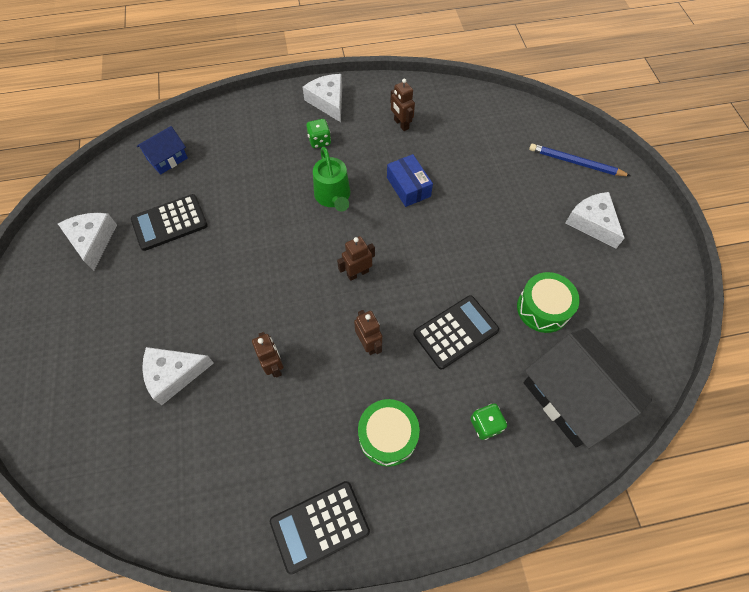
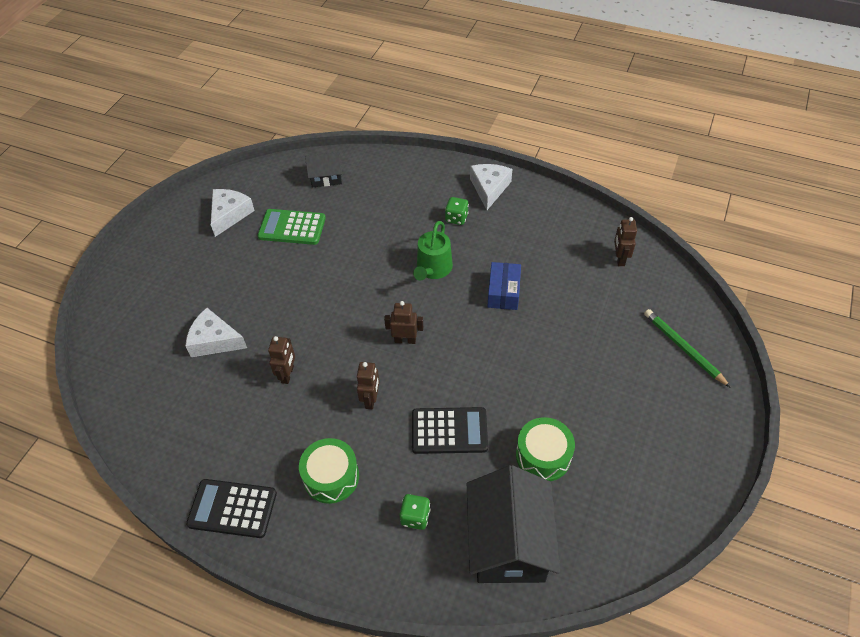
camera: 35 degrees right, 10 degrees down
black calculator [131,194,208,251] -> green calculator [257,209,326,245]
blue house [137,126,188,175] -> black house [305,152,342,188]
brown robot [390,78,415,131] -> brown robot moved to [614,217,637,266]
blue pencil [529,144,631,176] -> green pencil [644,309,731,388]
white cheese [565,192,624,249] -> none

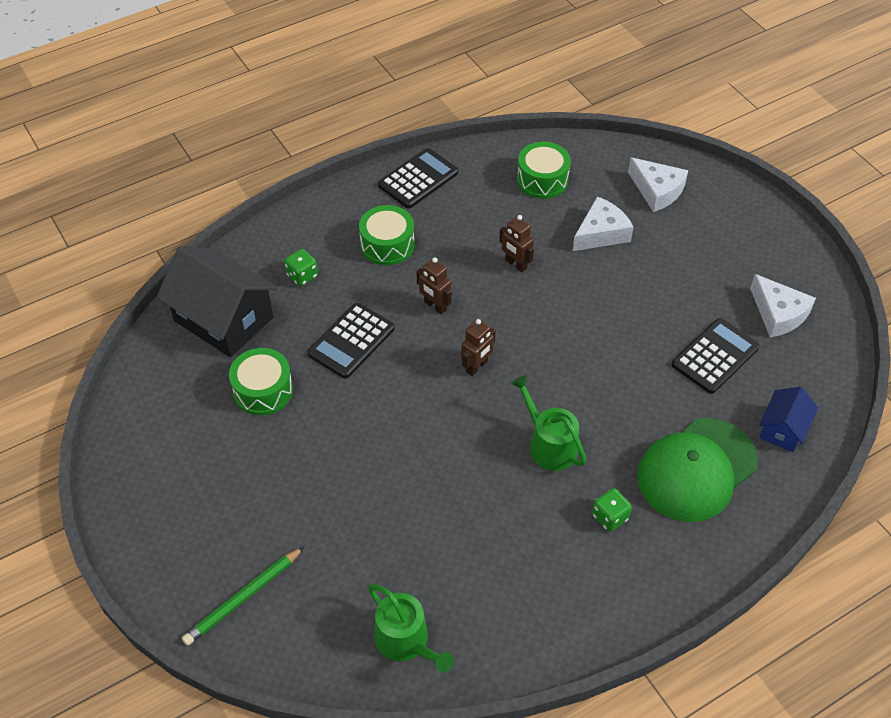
camera: 125 degrees right, 0 degrees up
green calculator [257,209,326,245] -> black calculator [672,318,760,394]
black house [305,152,342,188] -> blue house [759,387,818,452]
white cheese [470,164,512,210] -> white cheese moved to [628,157,688,212]
blue box [487,262,521,310] -> none
brown robot [614,217,637,266] -> green watering can [368,584,454,673]
green pencil [644,309,731,388] -> green pencil turned 135 degrees clockwise [182,547,304,646]
none -> green drum [517,142,571,199]
none -> green cap [637,418,758,522]

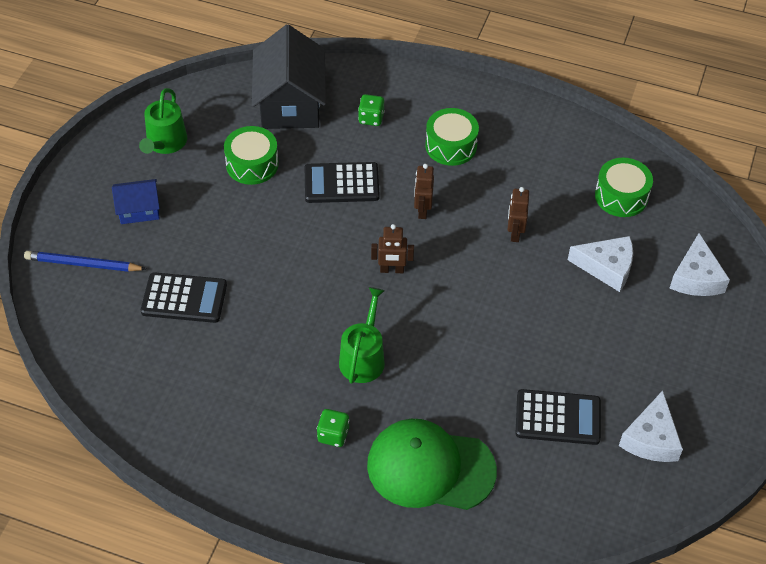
camera: 50 degrees right, 0 degrees up
green pencil [182,547,304,646] -> blue pencil [24,251,146,272]
green watering can [368,584,454,673] -> green watering can moved to [139,88,187,154]
black calculator [378,148,458,209] -> black calculator moved to [141,272,227,323]
blue house [759,387,818,452] -> blue house moved to [112,179,160,224]

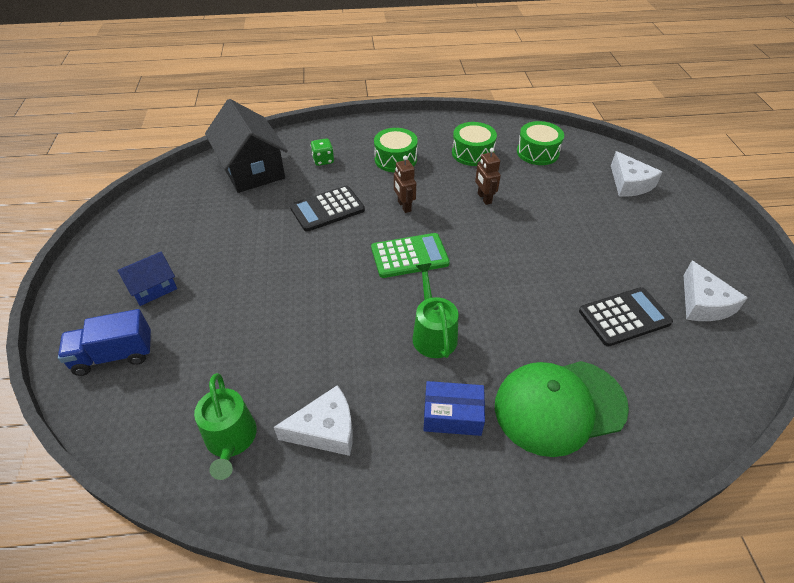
camera: 25 degrees left, 5 degrees down
blue pencil [24,251,146,272] -> blue truck [58,309,152,376]
green watering can [139,88,187,154] -> green watering can moved to [194,373,257,480]
black calculator [141,272,227,323] -> none
green drum [224,126,279,185] -> green drum moved to [452,122,497,166]
green dice [317,409,349,447] -> blue box [423,381,485,436]
brown robot [371,224,414,273] -> green calculator [371,233,450,278]
white cheese [568,236,633,292] -> white cheese moved to [274,385,353,456]

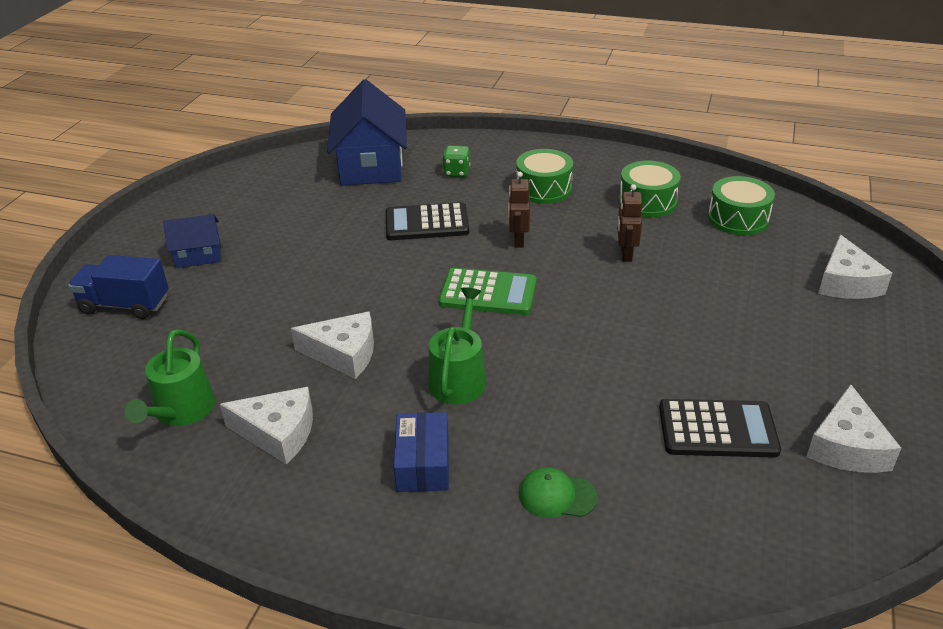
camera: 25 degrees right, 10 degrees down
black house [205,99,288,193] -> blue house [327,79,407,185]
blue box [423,381,485,436] -> blue box turned 60 degrees clockwise [394,412,449,492]
green cap [495,361,629,457] -> green cap [519,467,598,518], size x0.44
none -> white cheese [291,312,374,379]

